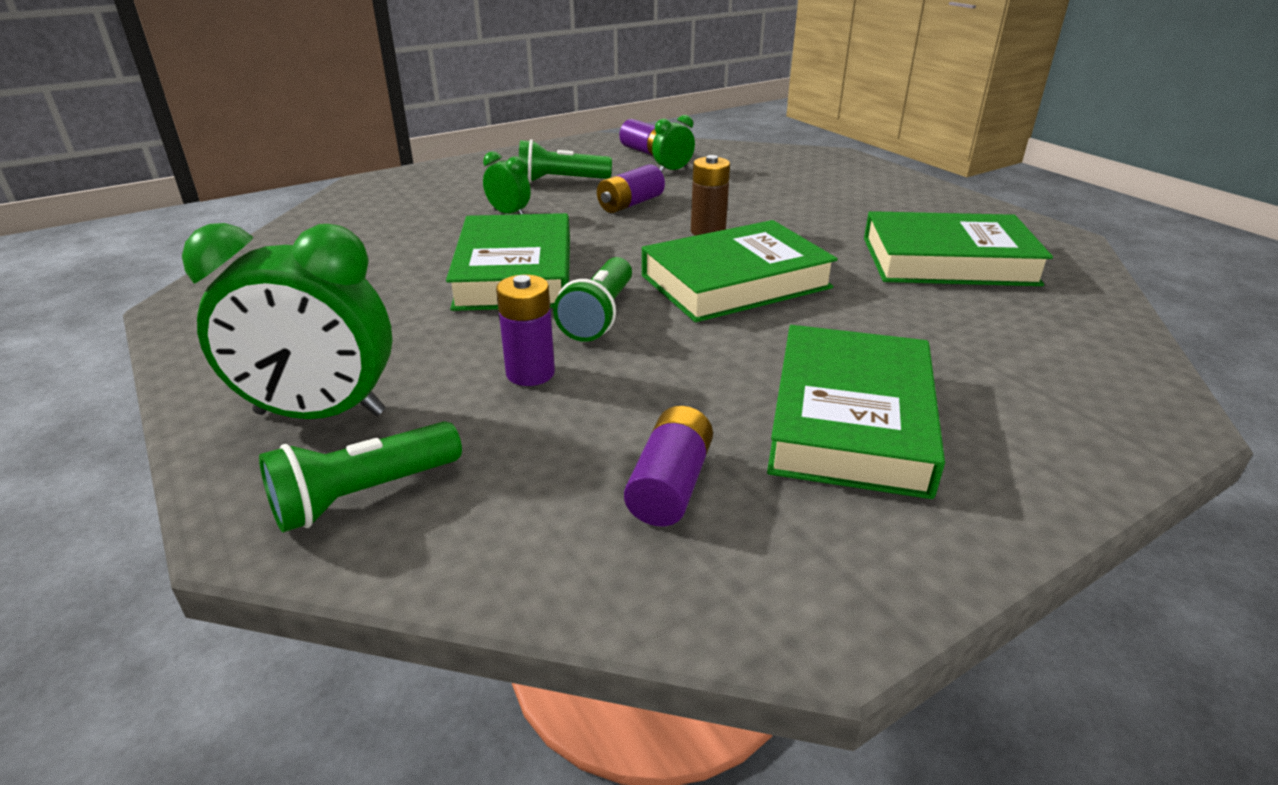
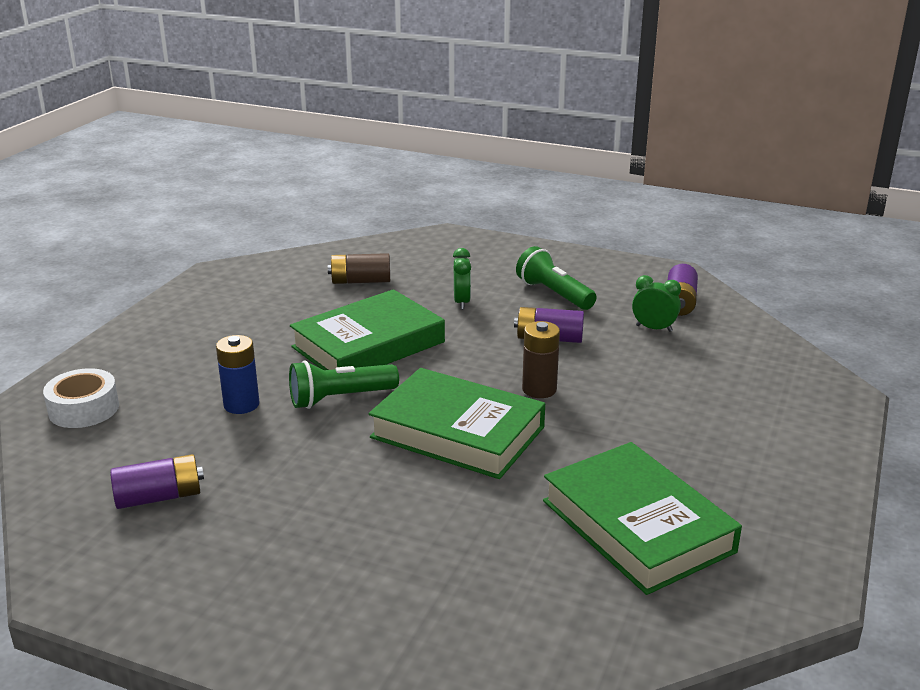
camera: 55 degrees right, 5 degrees down
green clock [182,223,392,419] -> none
green flashlight [259,421,462,532] -> white tape [43,368,119,428]
purple battery [496,275,555,386] -> blue battery [216,335,259,414]
green book [767,325,945,499] -> none
none -> brown battery [328,253,390,284]

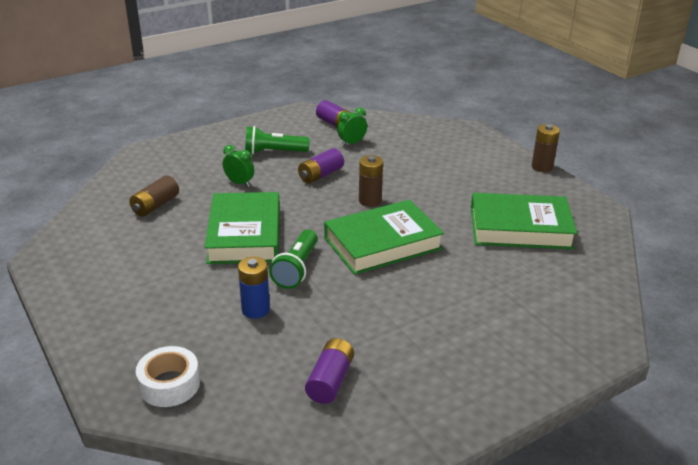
camera: 55 degrees left, 5 degrees up
none -> brown battery [532,124,560,172]

